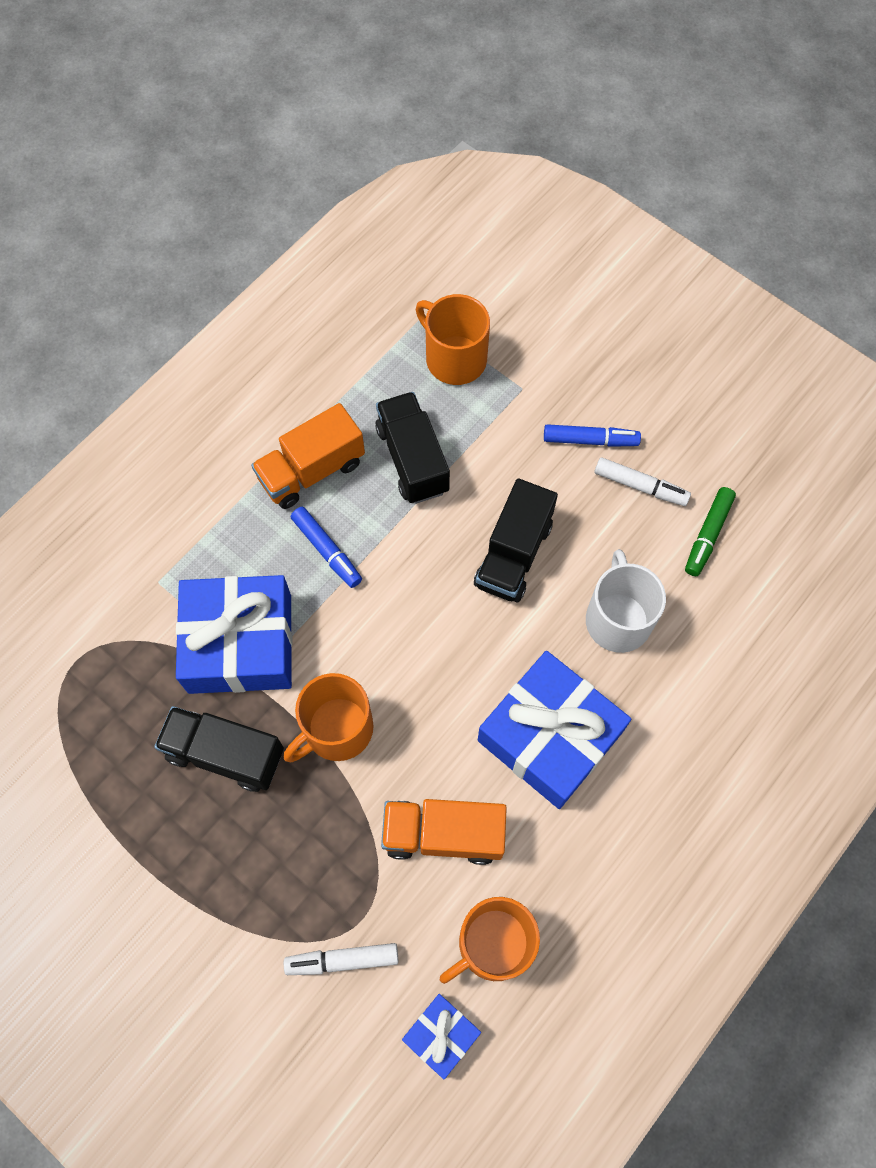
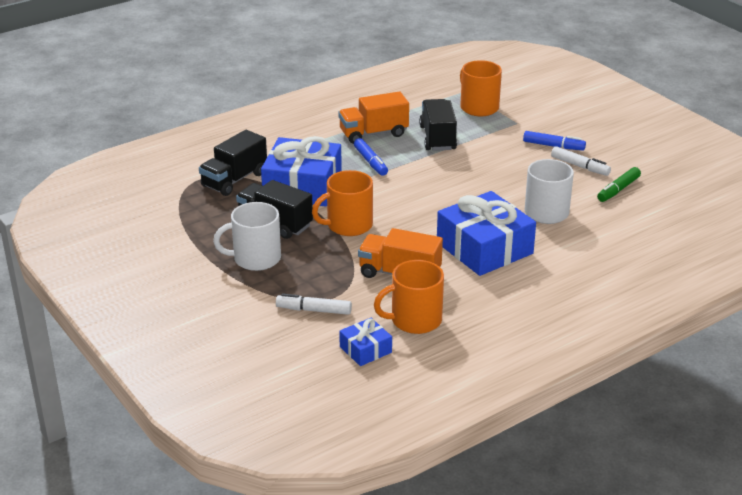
camera: 15 degrees right, 35 degrees down
black truck [474,478,558,602] -> black truck moved to [199,130,267,196]
none -> white mug [213,202,281,271]

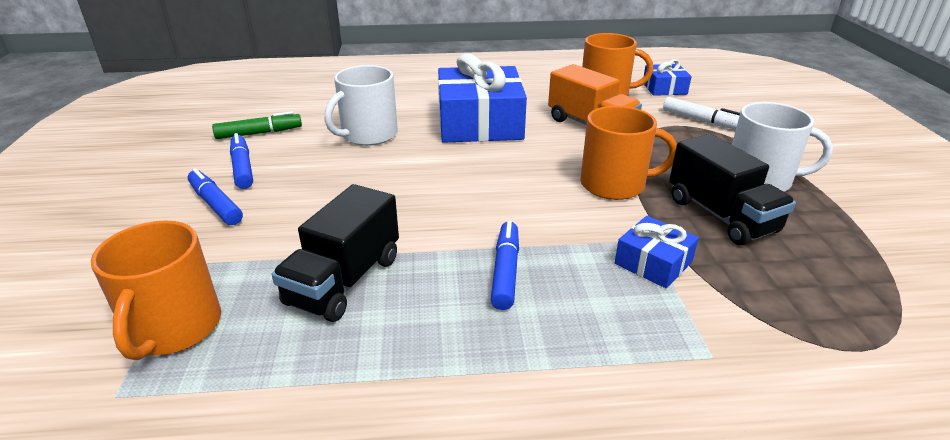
camera: 150 degrees left, 0 degrees up
black truck [199,130,267,196] -> none
blue gift [261,136,342,207] -> blue gift [615,216,699,288], size x0.49
orange truck [338,91,409,144] -> none
white marker [551,146,611,176] -> blue marker [230,133,253,189]

